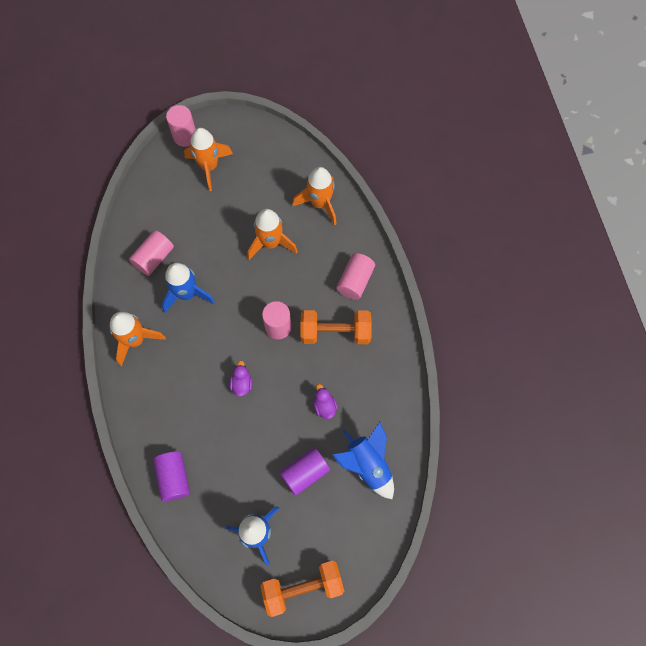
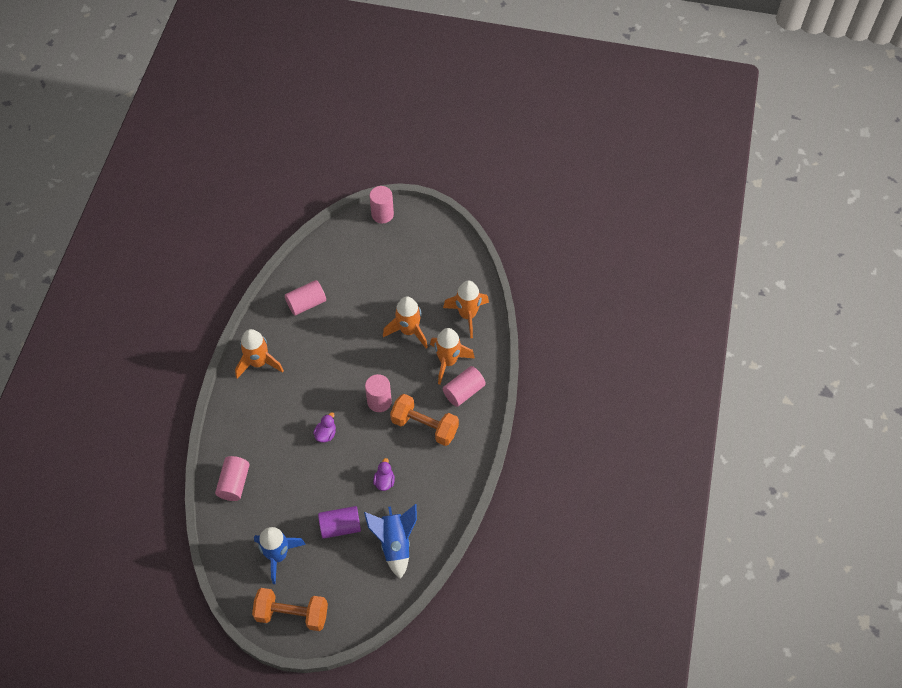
camera: 25 degrees right, 10 degrees down
purple cylinder [153,451,190,501] -> pink cylinder [215,456,250,501]
blue rocket [162,263,215,313] -> none
orange rocket [184,128,233,191] -> orange rocket moved to [430,328,475,385]

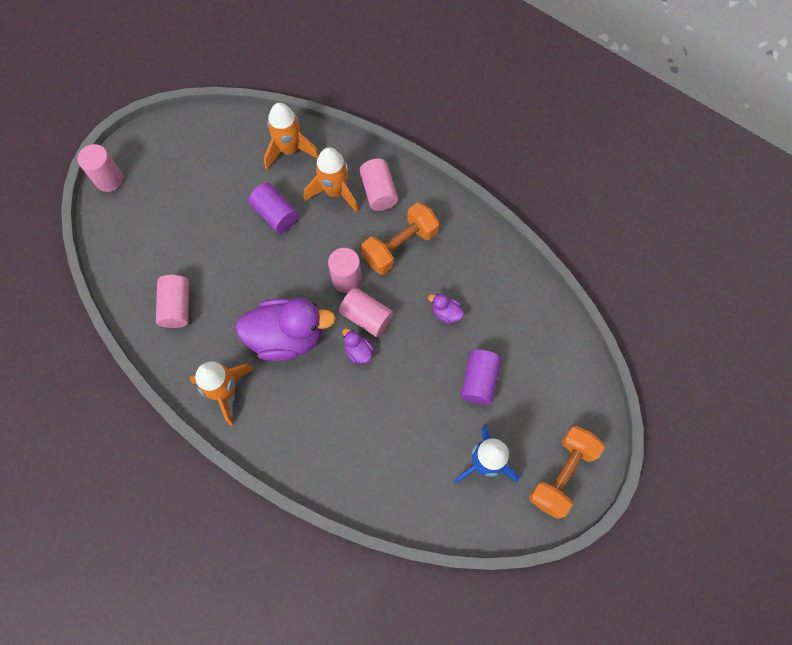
camera: 65 degrees left, 10 degrees up
pink cylinder [215,456,250,501] -> pink cylinder moved to [339,287,394,337]
blue rocket [364,504,417,579] -> none
orange rocket [383,296,428,348] -> purple cylinder [248,183,299,233]
none -> purple duck [235,298,336,361]

